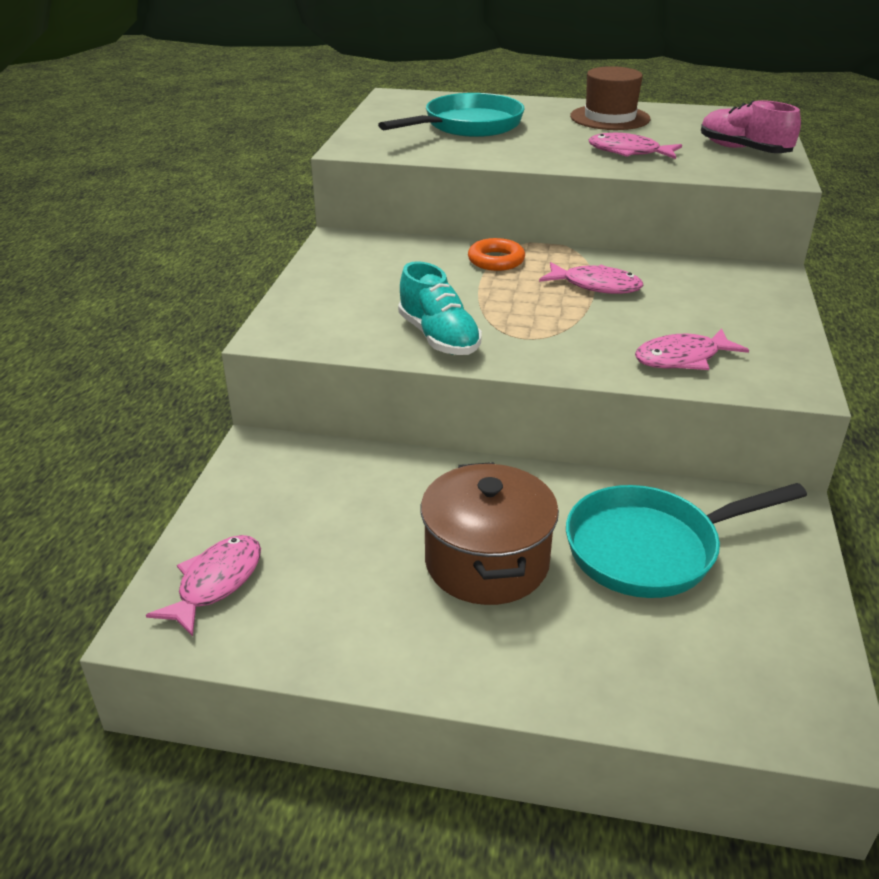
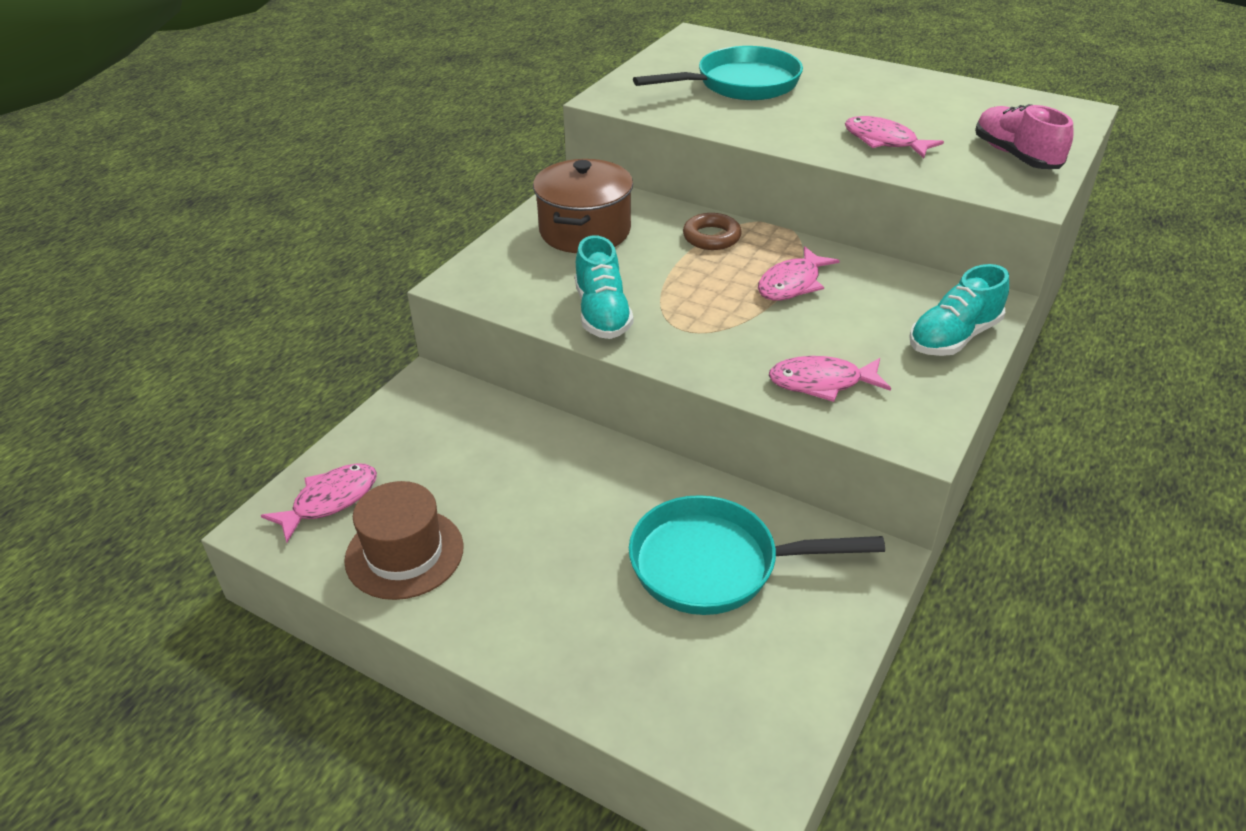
camera: 20 degrees right, 5 degrees up
brown pot [421,462,559,605] -> brown pot moved to [533,159,633,253]
orange ring [468,238,525,271] -> brown ring [683,213,742,250]
pink fish [539,262,644,294] -> pink fish turned 90 degrees clockwise [758,246,840,301]
brown hat [570,66,650,130] -> brown hat moved to [344,481,464,600]
none -> turquoise shoe [909,264,1009,356]

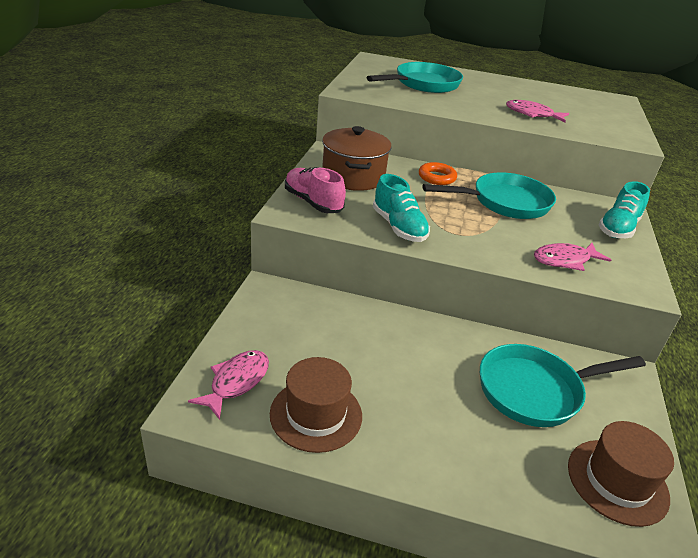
camera: 20 degrees left, 5 degrees down
brown ring [683,213,742,250] -> orange ring [419,162,457,185]
pink fish [758,246,840,301] -> turquoise pan [422,172,556,219]
pink shoe [975,104,1073,169] -> pink shoe moved to [285,167,346,213]
none -> brown hat [568,421,674,527]

